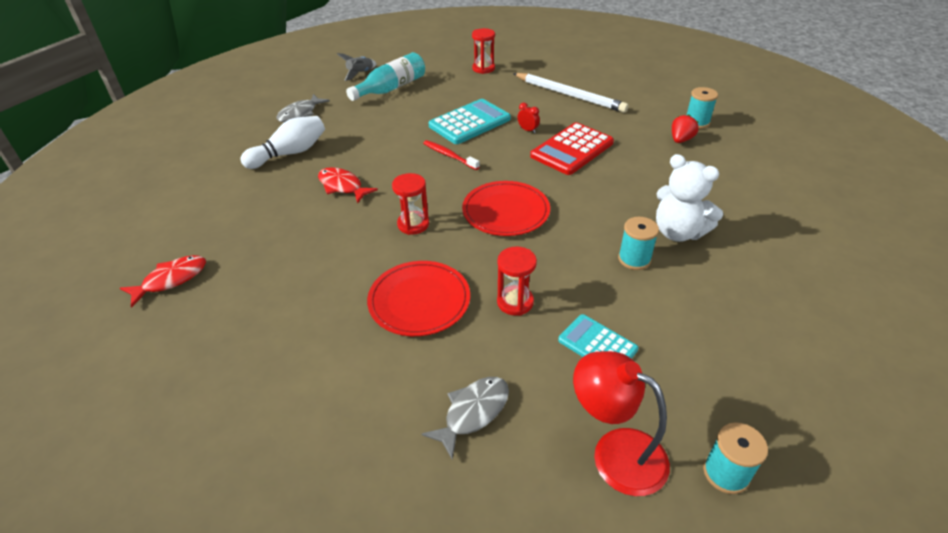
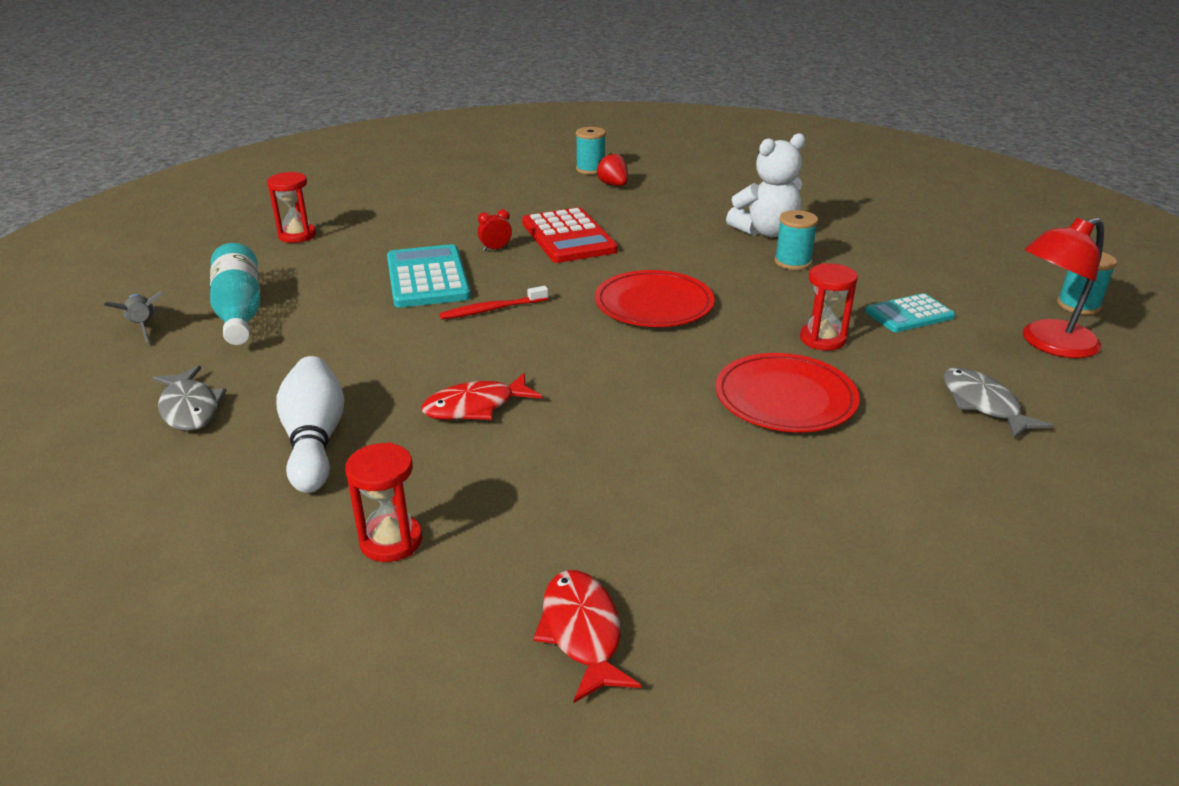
camera: 65 degrees left, 10 degrees down
red hourglass [392,173,429,235] -> red hourglass moved to [345,442,422,562]
white pencil [513,73,629,113] -> none

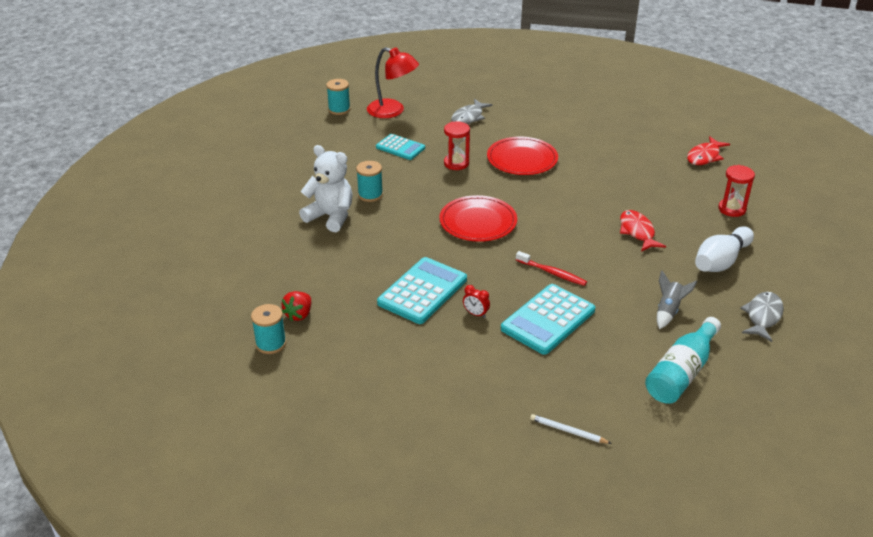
camera: 125 degrees left, 5 degrees up
grey rocket [104,291,164,343] -> grey rocket moved to [657,271,697,329]
red hourglass [267,172,316,243] -> white pencil [530,414,612,444]
red fish [421,373,542,420] -> red fish turned 135 degrees counterclockwise [620,210,666,252]
red calculator [522,207,618,263] -> turquoise calculator [377,257,467,324]

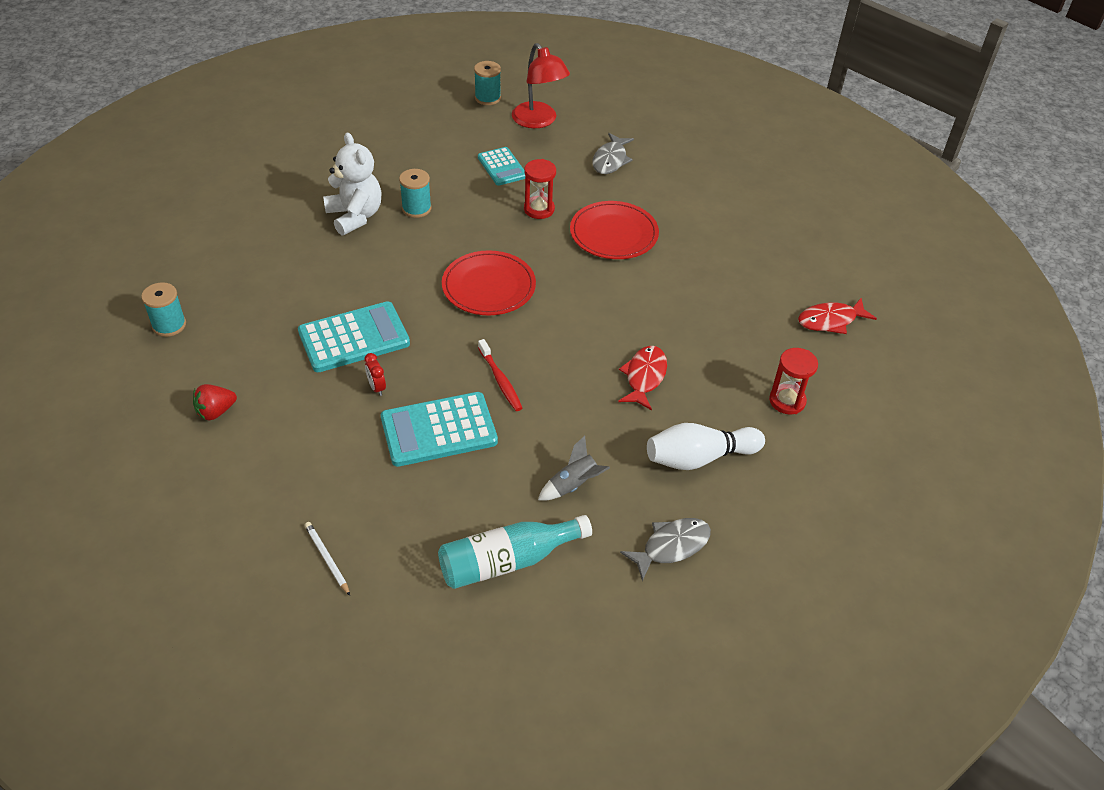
camera: 30 degrees right, 10 degrees up
red strawberry [282,291,311,321] -> red strawberry moved to [193,384,237,420]
grey fish [451,99,493,124] -> grey fish turned 45 degrees counterclockwise [592,133,634,174]

